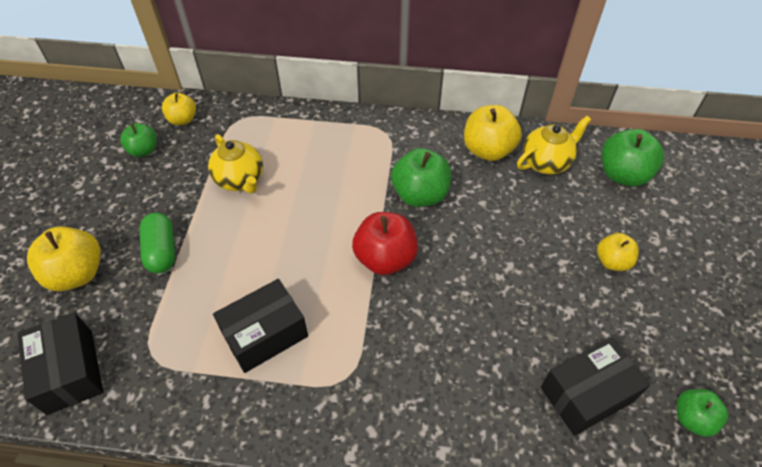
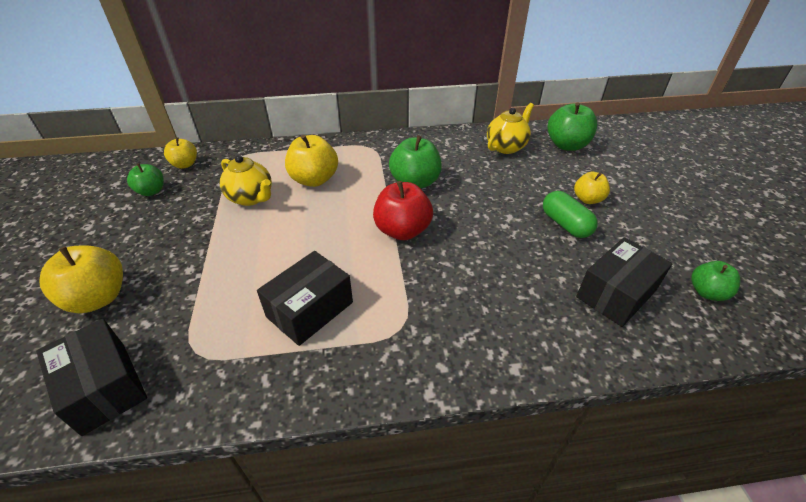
camera: 15 degrees left, 10 degrees down
green capsule [140,212,175,274] -> green capsule moved to [543,191,598,238]
yellow apple [464,105,522,161] -> yellow apple moved to [285,135,338,187]

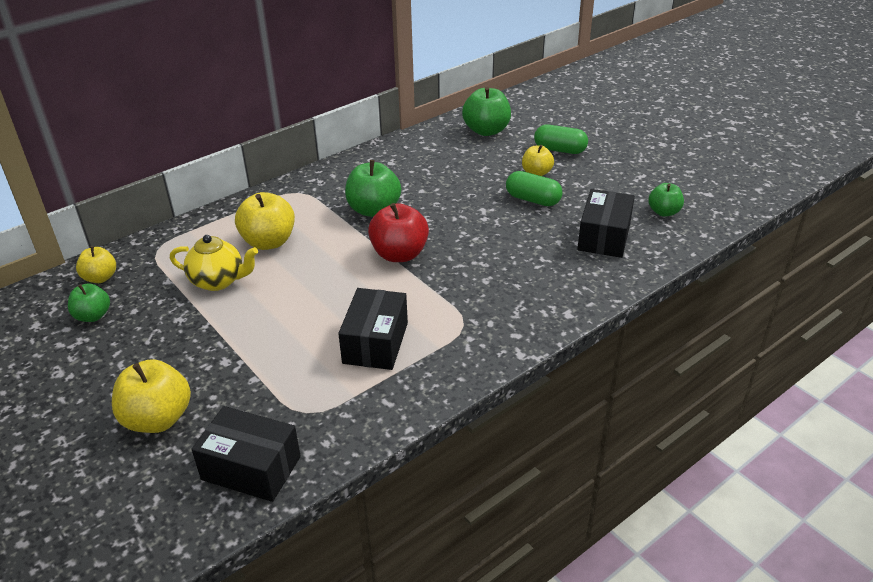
camera: 30 degrees left, 5 degrees down
yellow teapot [487,103,534,154] -> none
none -> green capsule [534,125,588,154]

